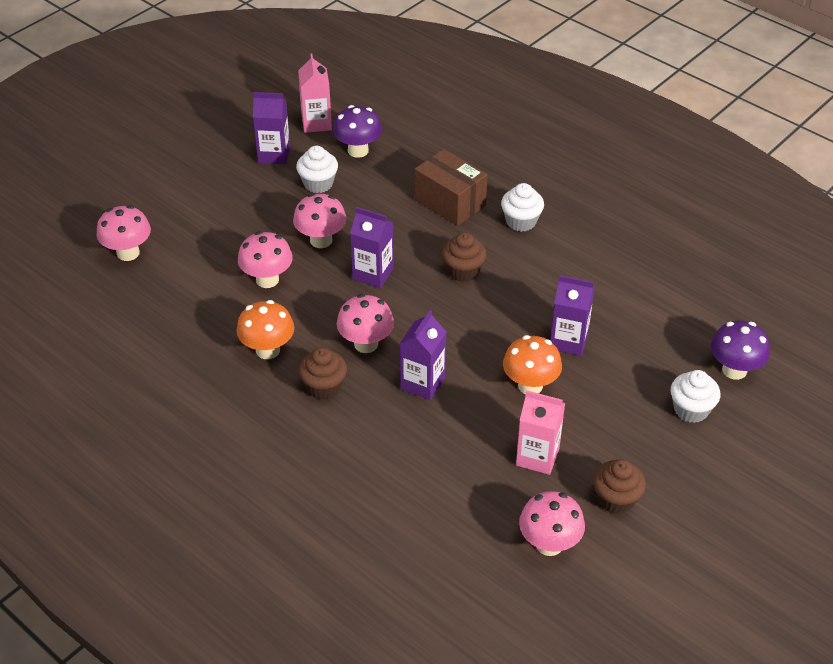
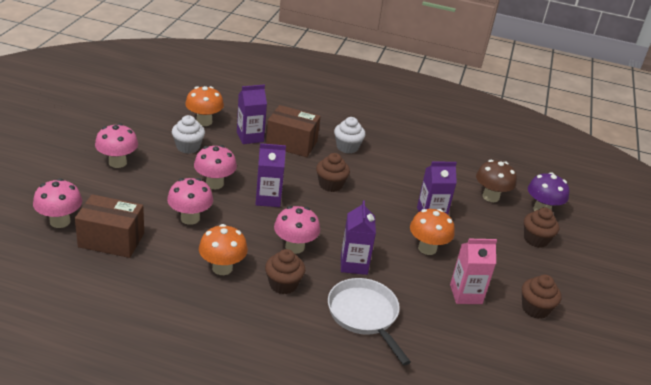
camera: 30 degrees left, 10 degrees down
purple carton [253,92,290,164] -> purple carton moved to [237,85,267,144]
pink carton [298,54,332,133] -> none
purple mushroom [333,105,382,158] -> orange mushroom [185,86,224,126]
pink mushroom [519,491,585,556] -> pink mushroom moved to [95,123,138,168]
white cupcake [671,370,720,423] -> brown cupcake [524,207,559,248]
none -> brown box [75,194,144,258]
none -> white pan [328,278,411,366]
none -> brown mushroom [476,160,517,202]

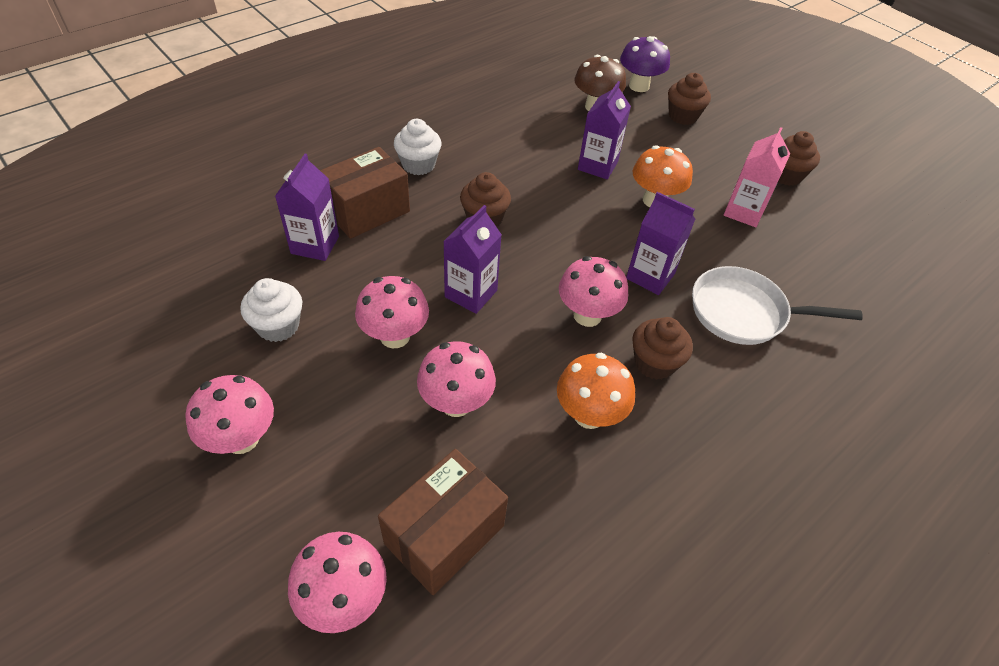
camera: 55 degrees left, 15 degrees up
orange mushroom [185,86,224,126] -> none

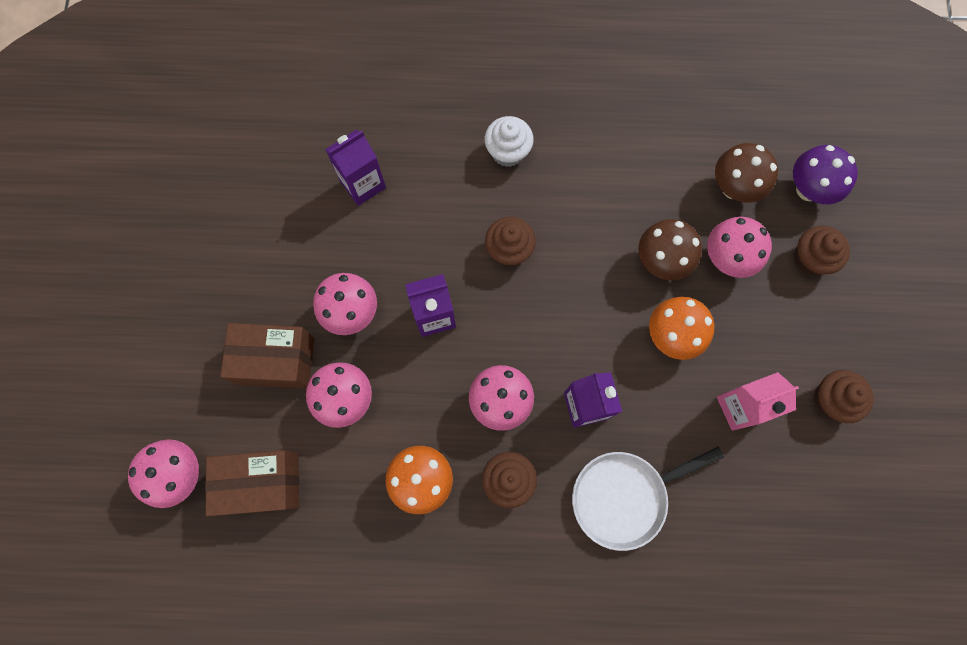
camera: 45 degrees right, 25 degrees up
pink mushroom [185,375,274,454] -> pink mushroom moved to [707,217,772,278]
white cupcake [240,278,302,342] -> none
brown box [320,147,410,239] -> brown box moved to [220,323,314,389]
purple carton [578,81,631,179] -> brown mushroom [638,219,702,280]
white pan [692,266,863,345] -> white pan turned 75 degrees counterclockwise [572,447,724,551]

